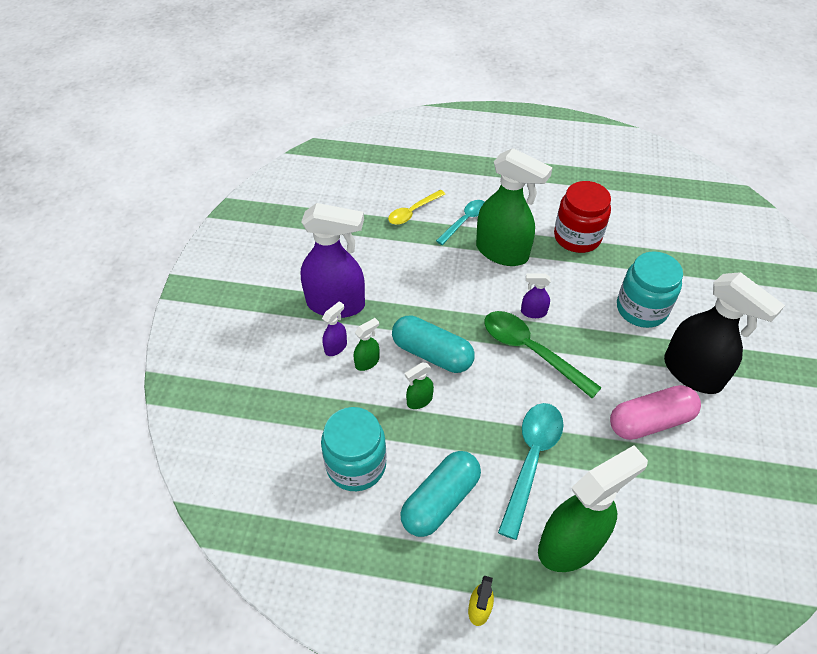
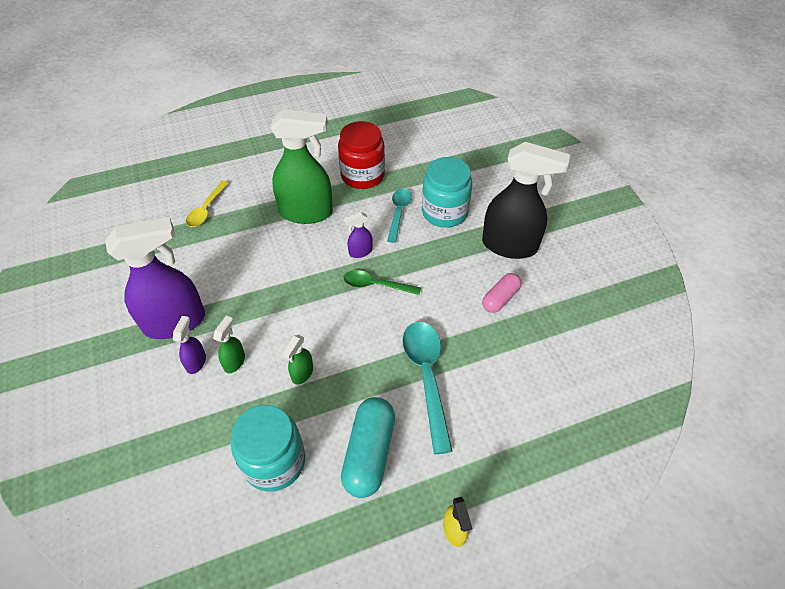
camera: 30 degrees left, 0 degrees up
turquoise capsule [392,315,474,373] -> none
turquoise spoon [436,200,484,245] -> turquoise spoon moved to [387,188,412,243]
green spoon [484,311,602,398] -> green spoon [344,270,421,295], size x0.62
green spray bottle [538,445,648,572] -> none
pink capsule [610,385,701,440] -> pink capsule [482,273,522,313], size x0.61

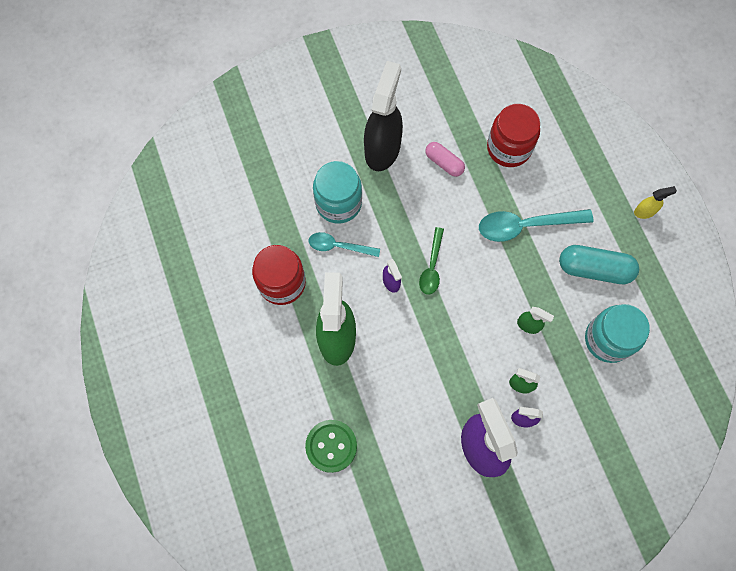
camera: 90 degrees left, 20 degrees up
yellow spoon [186,180,229,227] -> green button [305,420,357,473]
none -> red jar [487,104,540,167]

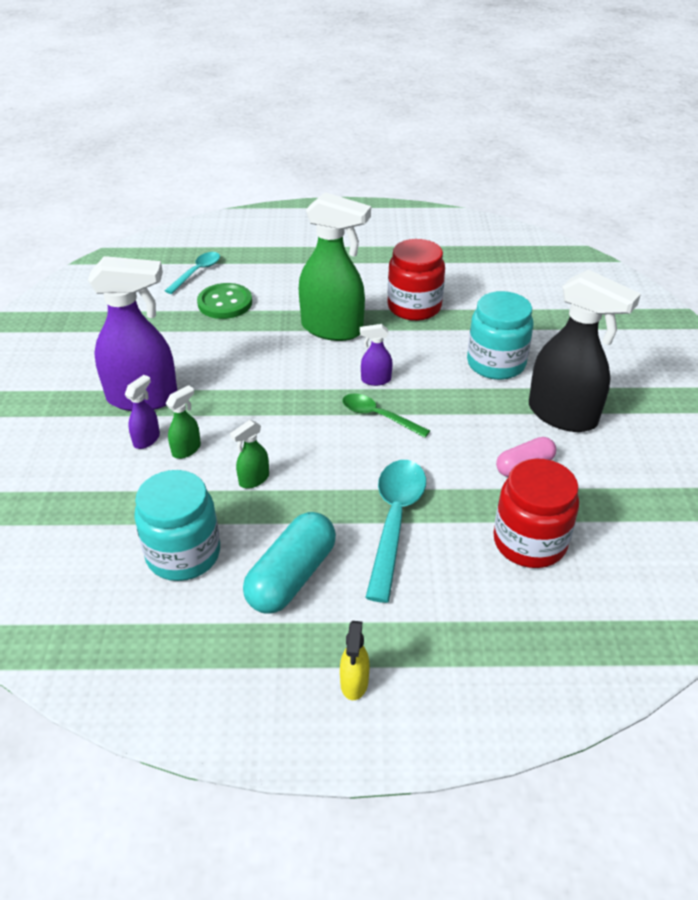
camera: 110 degrees right, 30 degrees down
turquoise spoon [309,232,380,257] -> turquoise spoon moved to [165,252,220,294]

